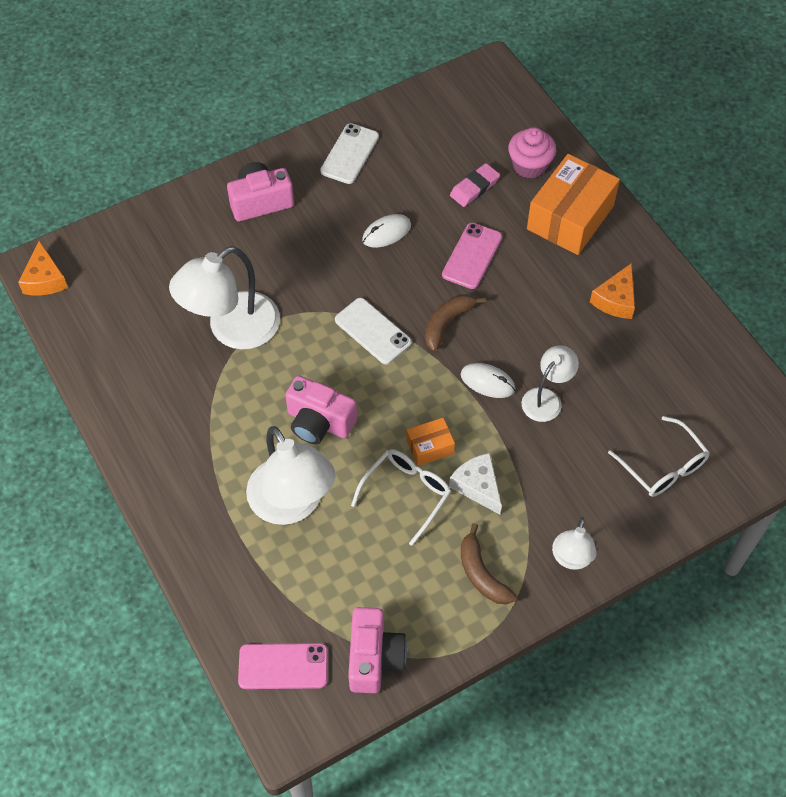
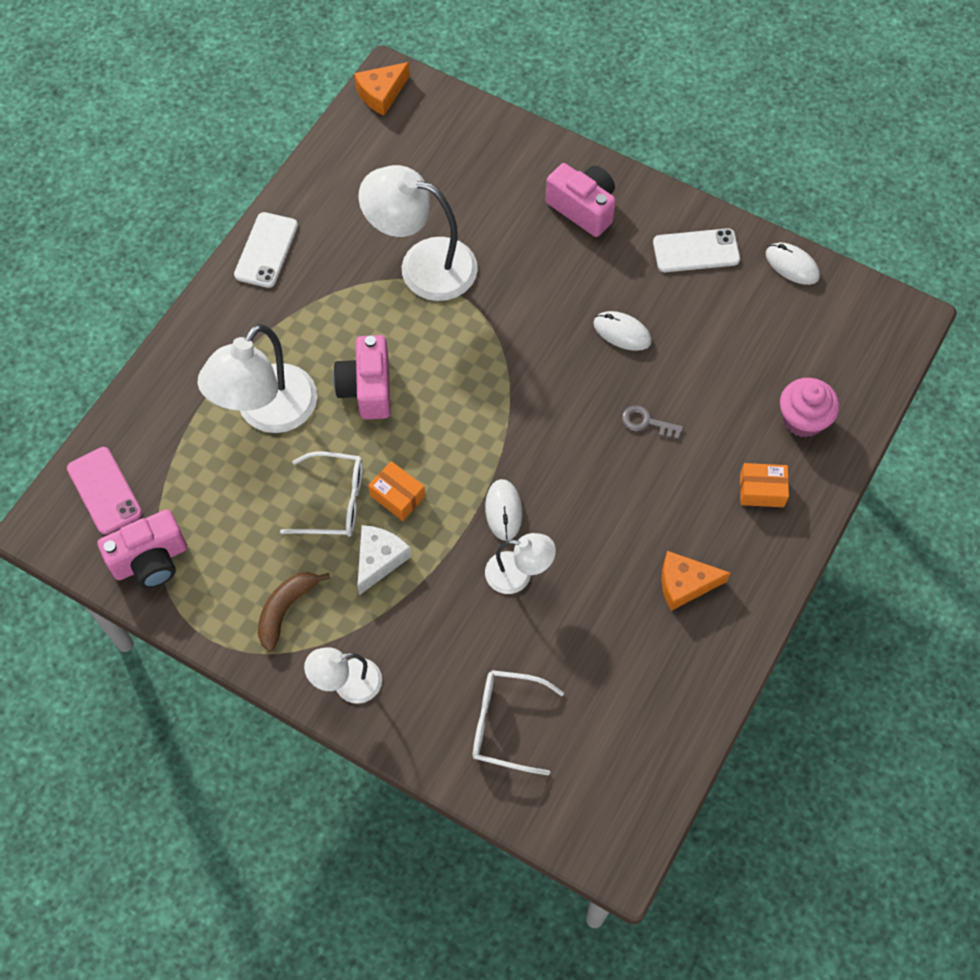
camera: 60 degrees right, 5 degrees up
white phone [335,298,412,364] -> white phone moved to [234,212,298,288]
brown banana [425,294,486,351] -> none
pink phone [442,223,502,289] -> grey key [622,405,683,439]
pink eraser [450,163,500,207] -> none
orange box [527,154,620,255] -> orange box [740,463,789,507], size x0.48
white glasses [608,416,710,497] -> white glasses turned 75 degrees clockwise [473,670,564,776]
none -> white mouse [766,243,820,285]

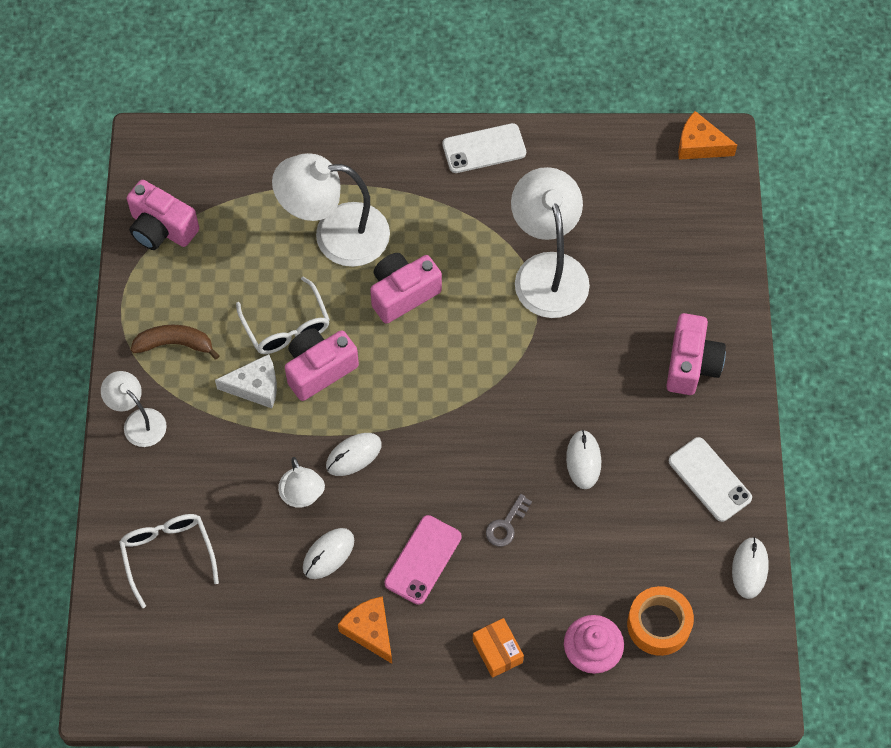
camera: 60 degrees right, 0 degrees up
pink phone [67,447,142,535] -> pink phone moved to [384,515,462,605]
orange box [368,461,425,521] -> pink camera [285,328,359,401]
grey key [622,405,683,439] -> grey key turned 135 degrees counterclockwise [486,494,532,546]
none -> white mouse [303,528,354,579]
none -> orange tape [627,586,694,656]

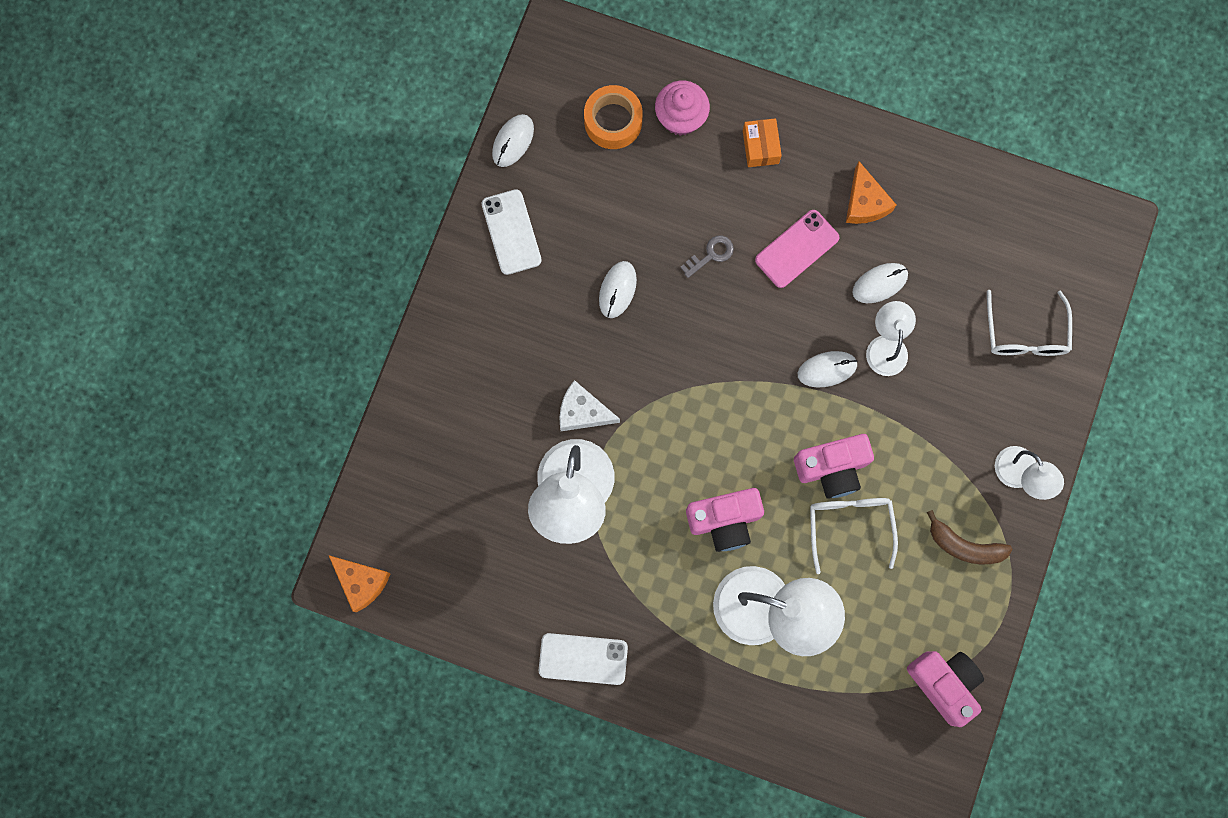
camera: 160 degrees left, 15 degrees up
white cheese [215,354,277,408] -> white cheese moved to [559,380,620,431]
pink camera [666,313,726,395] -> none

